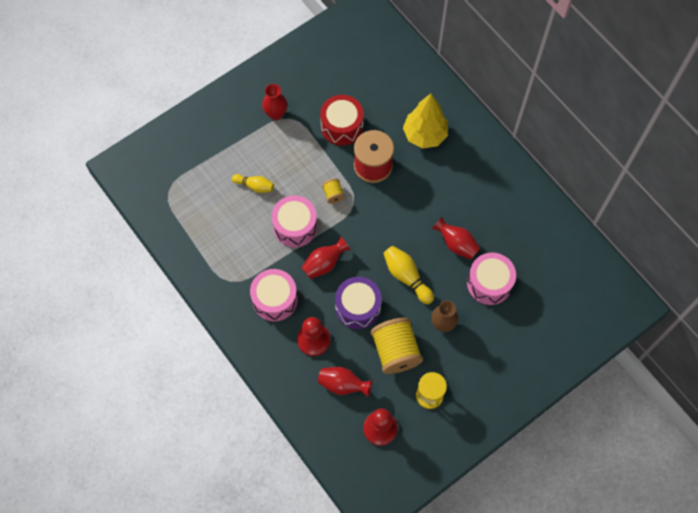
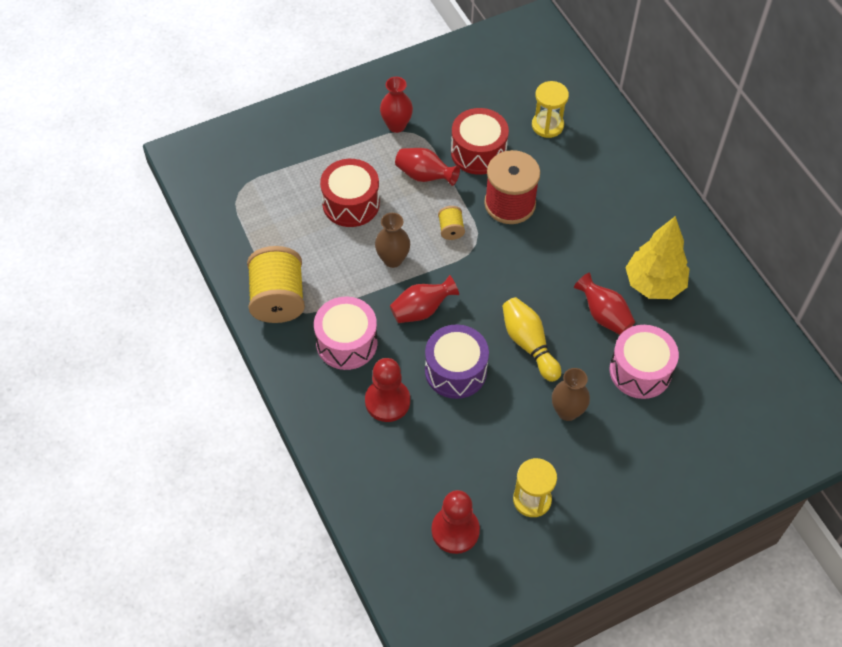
camera: 10 degrees right, 10 degrees down
yellow bowling pin [232,174,274,193] -> red drum [320,159,380,227]
pink drum [272,195,317,247] -> brown vase [375,213,410,268]
red vase [318,367,372,397] -> red vase moved to [395,148,460,186]
yellow spool [371,318,423,374] -> yellow spool moved to [247,246,305,323]
yellow tree [403,94,448,149] -> yellow tree moved to [625,216,689,299]
none -> yellow hourglass [532,81,569,138]

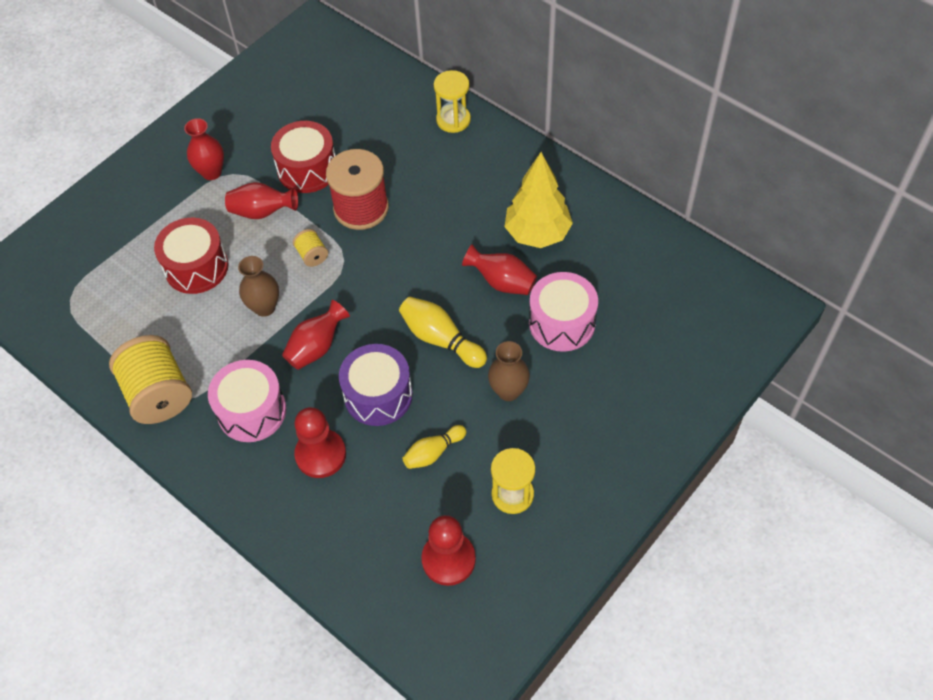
camera: 20 degrees left, 0 degrees up
yellow hourglass [532,81,569,138] -> yellow hourglass moved to [434,70,471,133]
none -> yellow bowling pin [402,425,466,469]

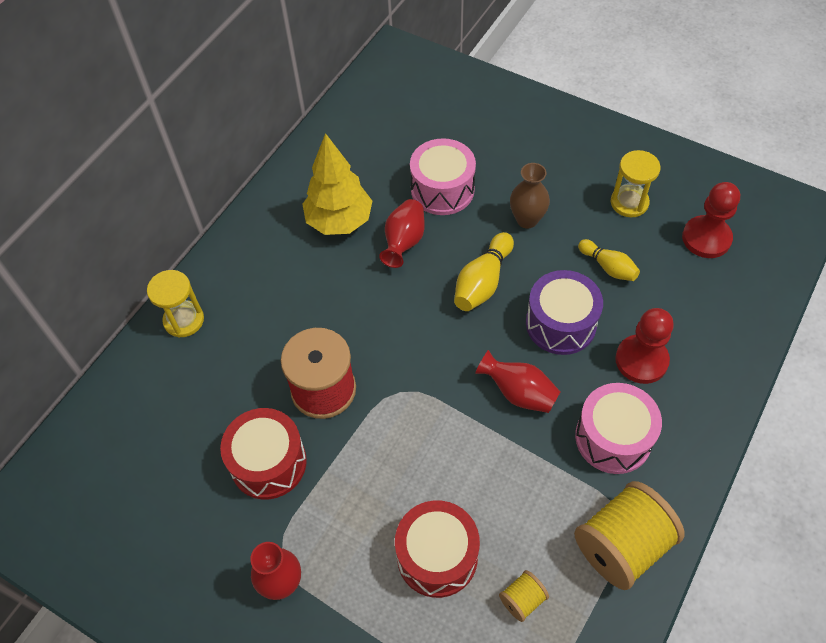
camera: 100 degrees left, 0 degrees up
red vase [225,182,298,219] -> none
brown vase [238,256,279,317] -> none
yellow spool [293,229,328,267] -> yellow spool moved to [499,570,549,622]

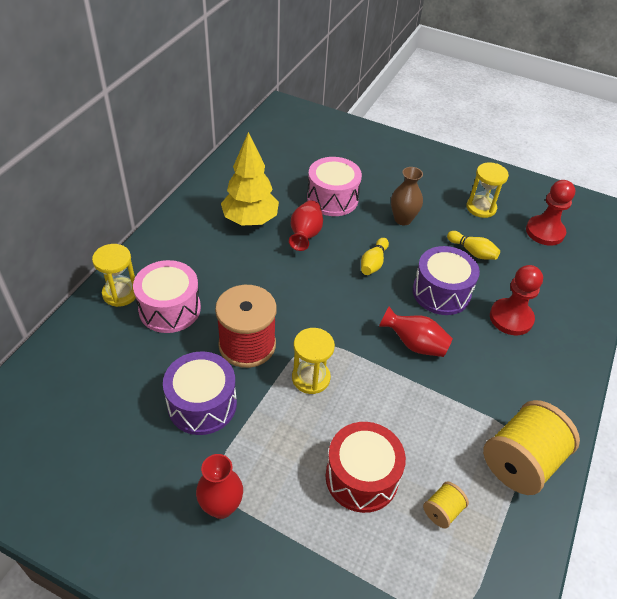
camera: 10 degrees left, 10 degrees down
red drum [220,408,307,499] -> purple drum [163,352,237,435]
yellow bowling pin [454,232,514,311] -> yellow bowling pin [361,238,389,275], size x0.67
pink drum [575,383,662,474] -> pink drum moved to [133,260,201,333]
none -> yellow hourglass [292,328,335,394]

